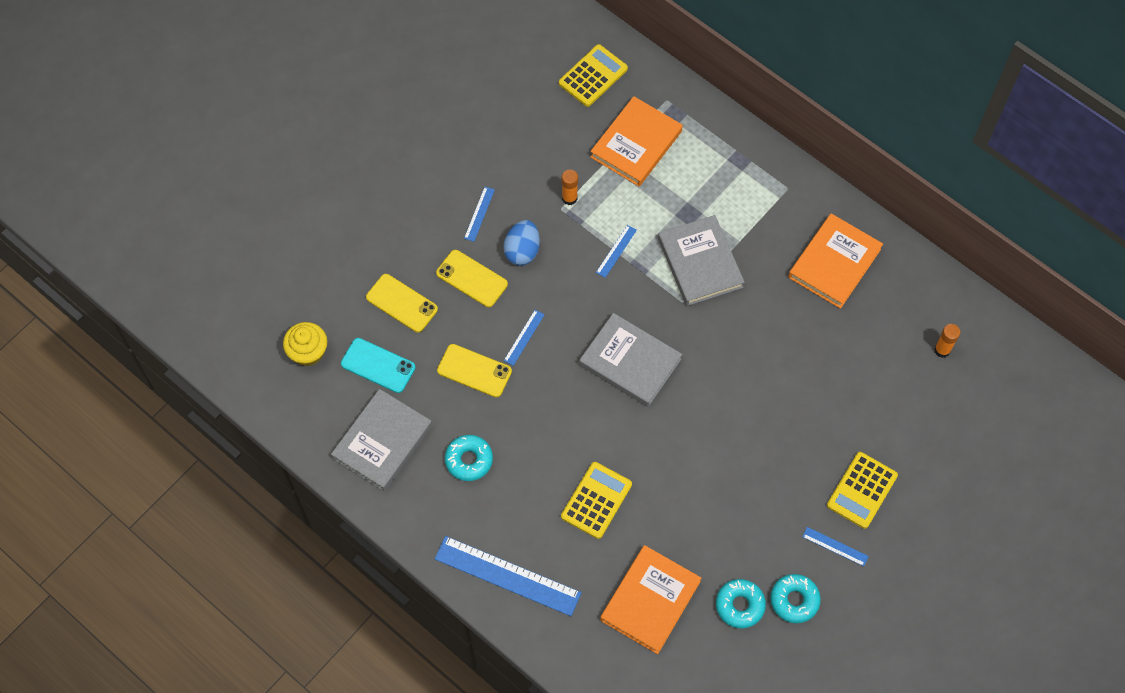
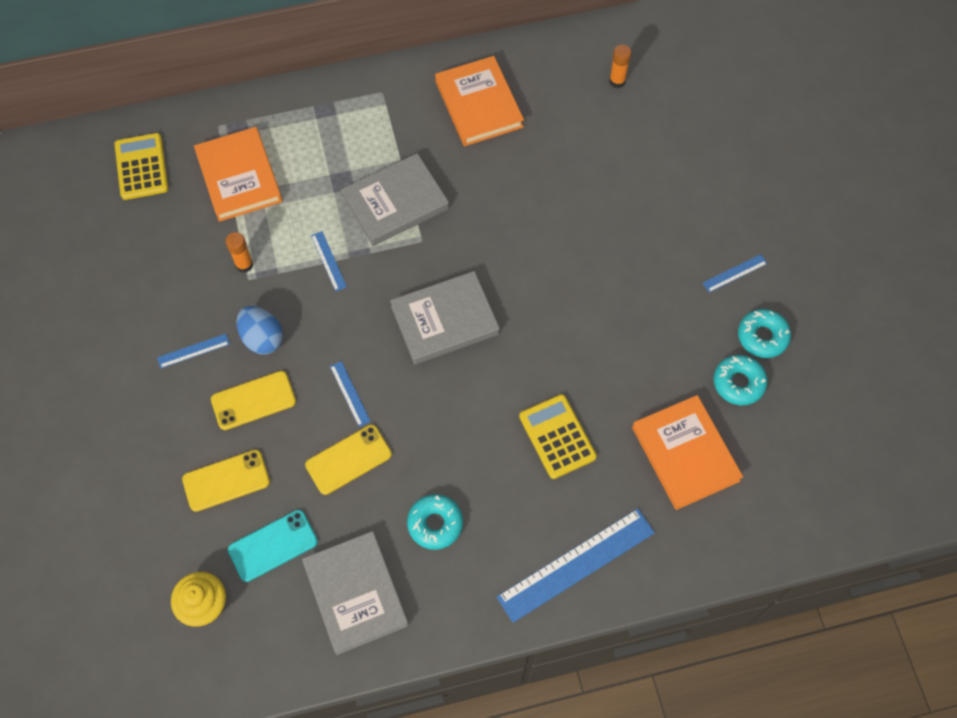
camera: 55 degrees left, 0 degrees up
blue ruler [464,187,495,242] -> blue ruler turned 75 degrees counterclockwise [157,334,230,368]
grey book [658,215,745,306] -> grey book turned 45 degrees counterclockwise [341,153,449,246]
yellow calculator [827,452,898,529] -> none

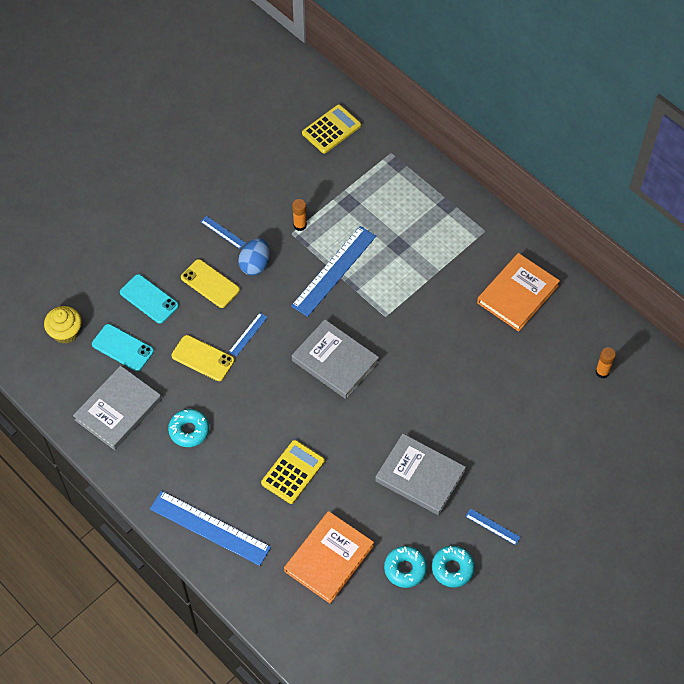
camera: 60 degrees right, 5 degrees down
yellow phone [182,450,270,512] -> turquoise phone [120,274,179,324]
orange book [194,127,282,222] -> none
blue ruler [311,231,347,292] -> blue ruler [291,226,376,317], size x2.20
grey book [341,153,449,246] -> grey book moved to [375,434,466,515]

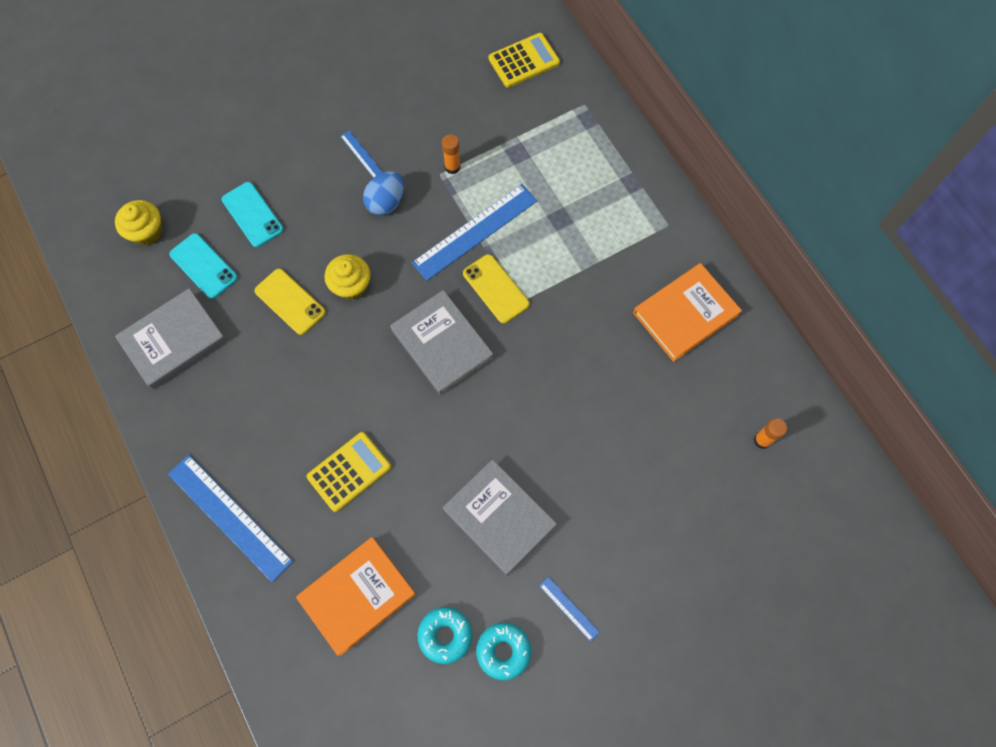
camera: 15 degrees right, 10 degrees up
turquoise donut [168,409,209,447] -> none
yellow phone [181,259,240,308] -> yellow phone moved to [463,254,530,323]
blue ruler [229,313,268,357] -> yellow cupcake [324,254,370,300]

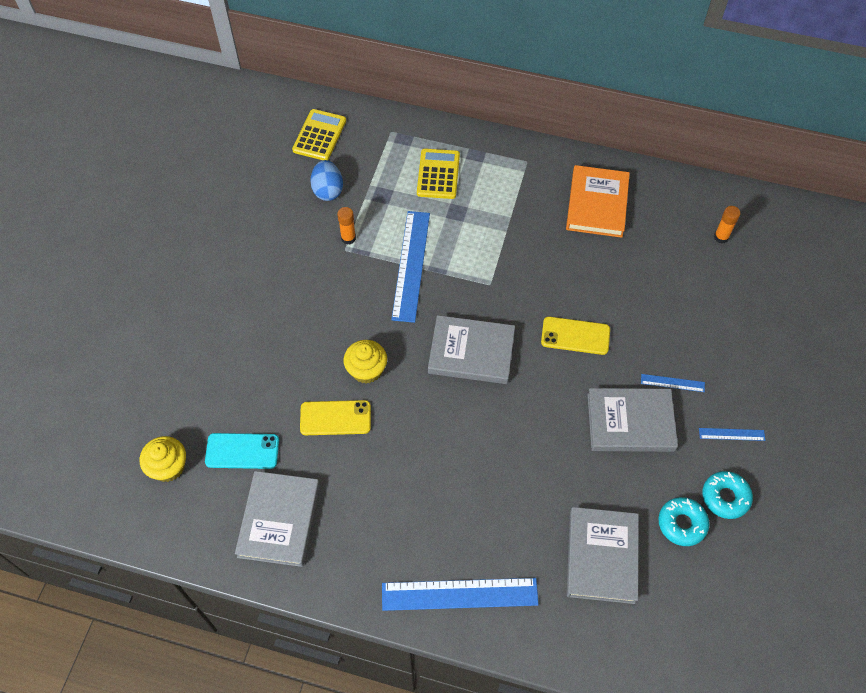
camera: 45 degrees left, 10 degrees down
turquoise phone [222,182,284,247] -> none
orange book [296,537,416,656] -> grey book [567,507,639,604]
yellow calculator [307,432,391,512] -> yellow calculator moved to [417,149,460,199]
blue ruler [340,131,383,178] -> blue ruler moved to [641,374,705,392]
blue egg [363,171,404,216] -> blue egg moved to [310,160,343,201]
yellow phone [463,254,530,323] -> yellow phone moved to [541,317,610,355]

